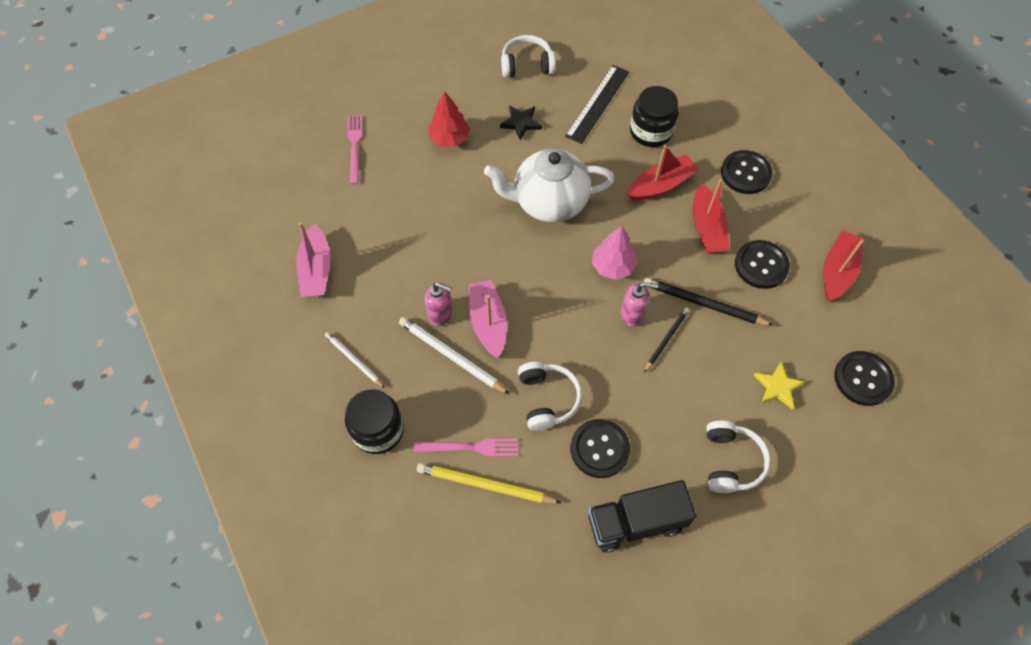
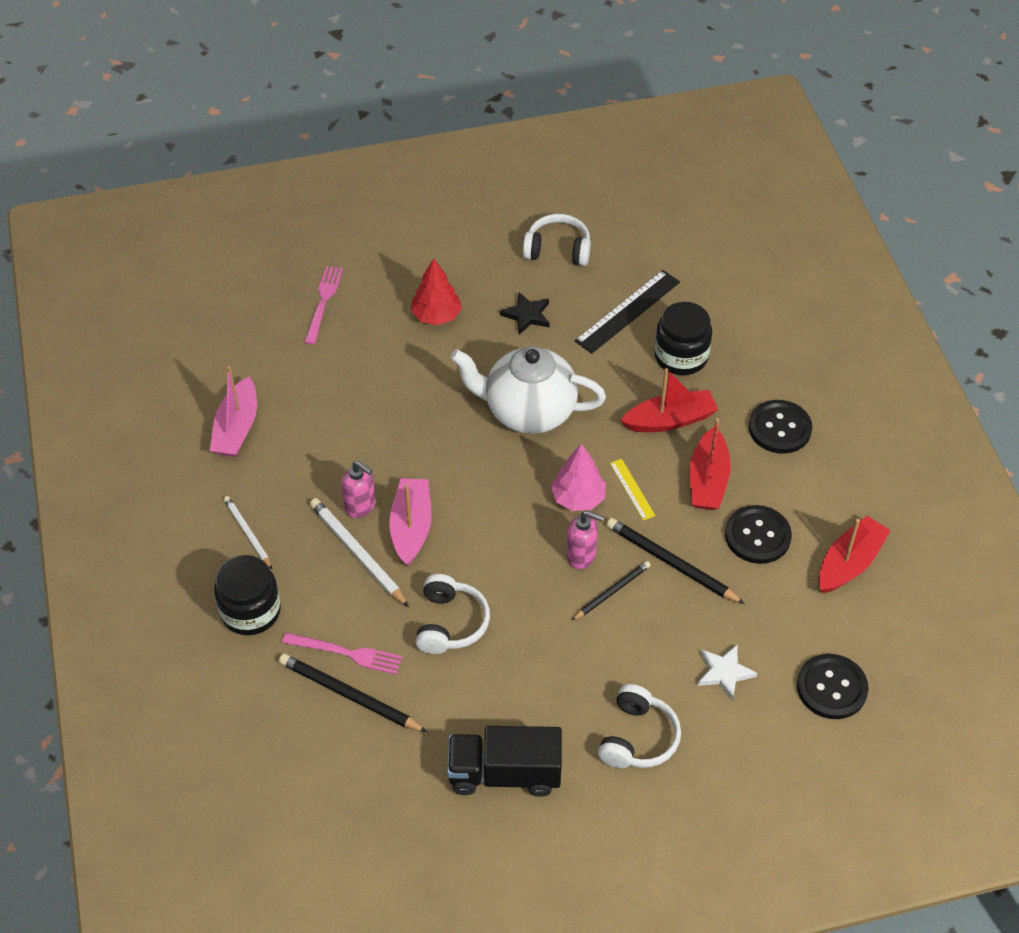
camera: 15 degrees right, 10 degrees down
yellow pencil [417,463,562,503] -> black pencil [279,654,427,732]
black button [571,419,630,478] -> none
yellow star [753,362,805,409] -> white star [698,645,757,700]
none -> yellow ruler [610,459,655,520]

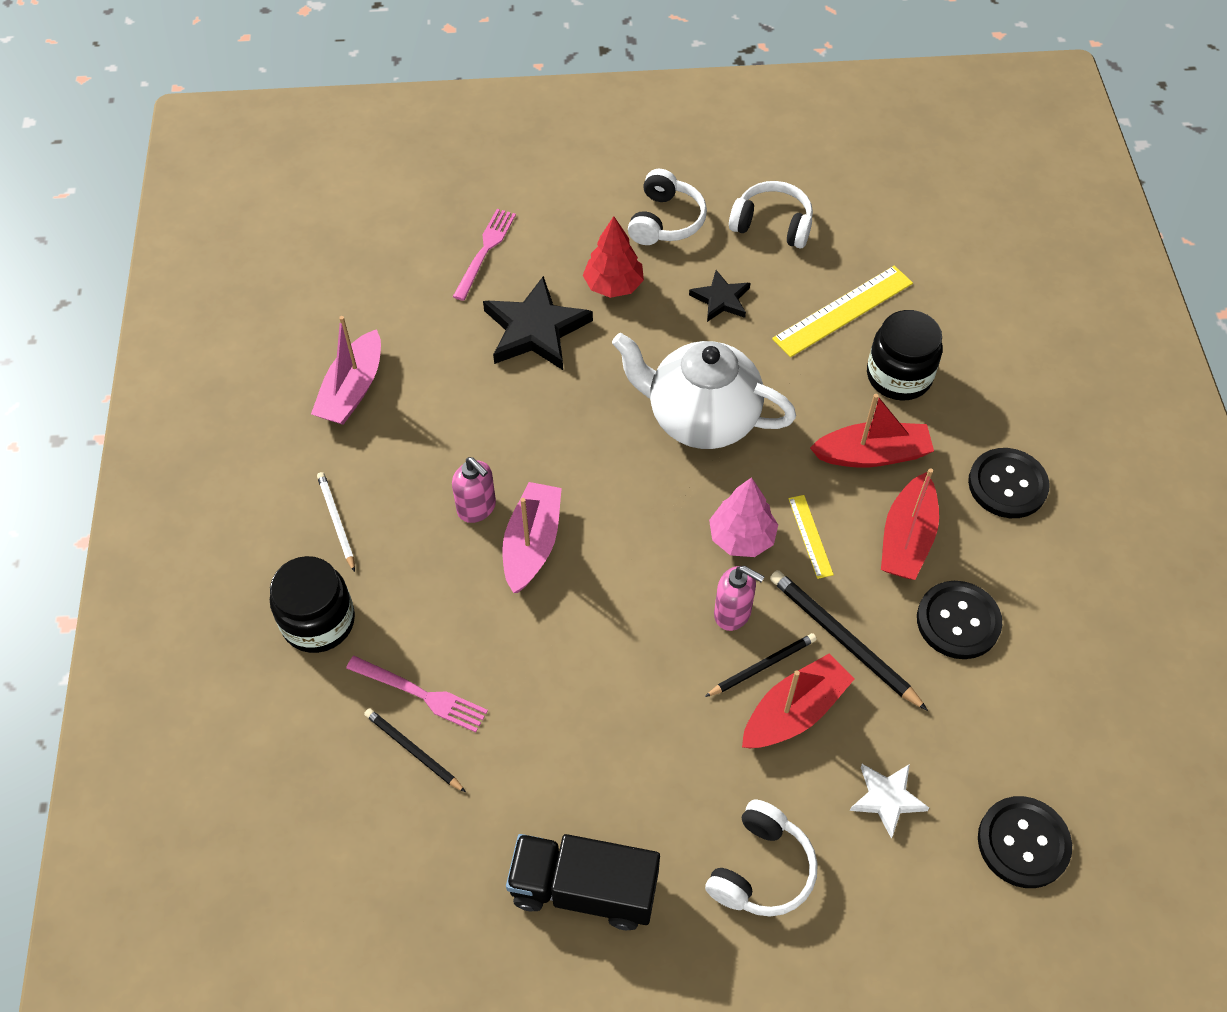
camera: 10 degrees right, 5 degrees up
black pencil [279,654,427,732] -> black pencil [364,708,466,792], size x0.63
white pencil [310,498,409,607] -> none
white headphones [416,574,490,654] -> white headphones moved to [628,169,707,245]
black ruler [574,270,680,354] -> yellow ruler [772,266,913,357]
red boat [819,516,891,593] -> red boat moved to [742,653,855,748]
none -> black star [483,276,593,370]

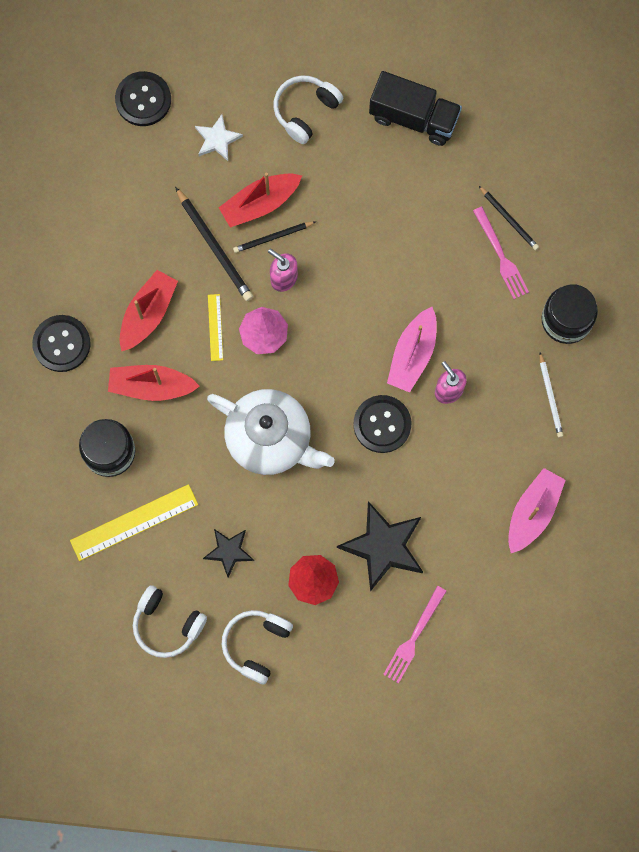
camera: 170 degrees left, 20 degrees up
pink fork [346,656,488,732] -> pink fork turned 150 degrees counterclockwise [473,207,529,299]
black button [917,581,1002,659] -> black button moved to [353,395,411,453]

